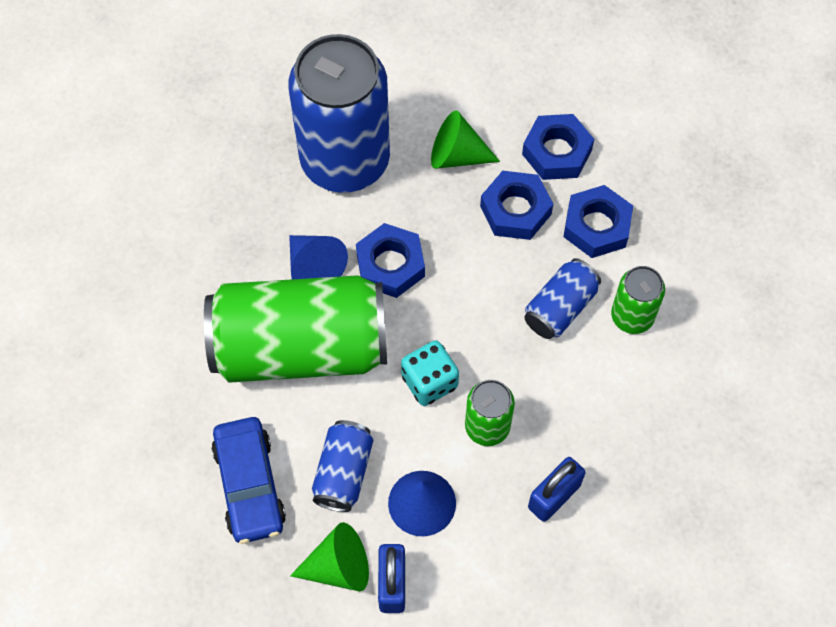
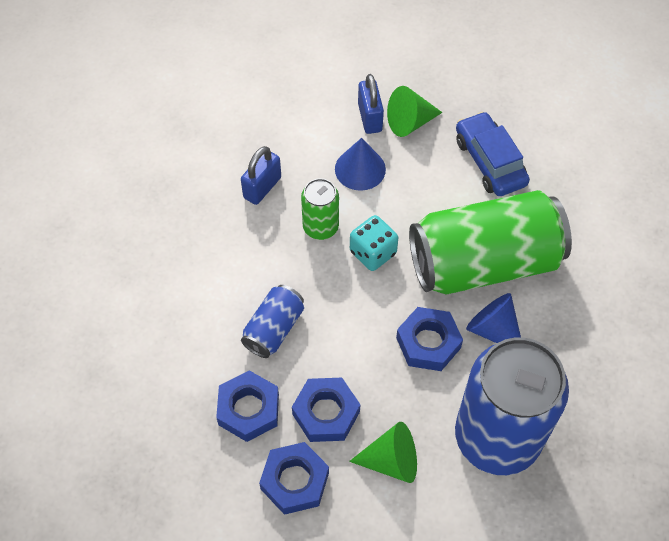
camera: 170 degrees right, 5 degrees down
blue can [312,420,373,512] -> none
green can [611,266,665,334] -> none

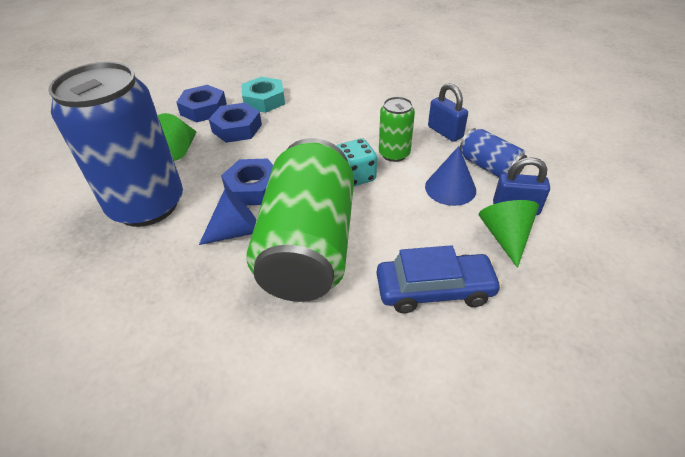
camera: 110 degrees right, 15 degrees down
blue nut [216,370,279,442] -> turquoise nut [241,77,285,113]
blue can [241,285,304,358] -> blue can moved to [460,128,527,177]

